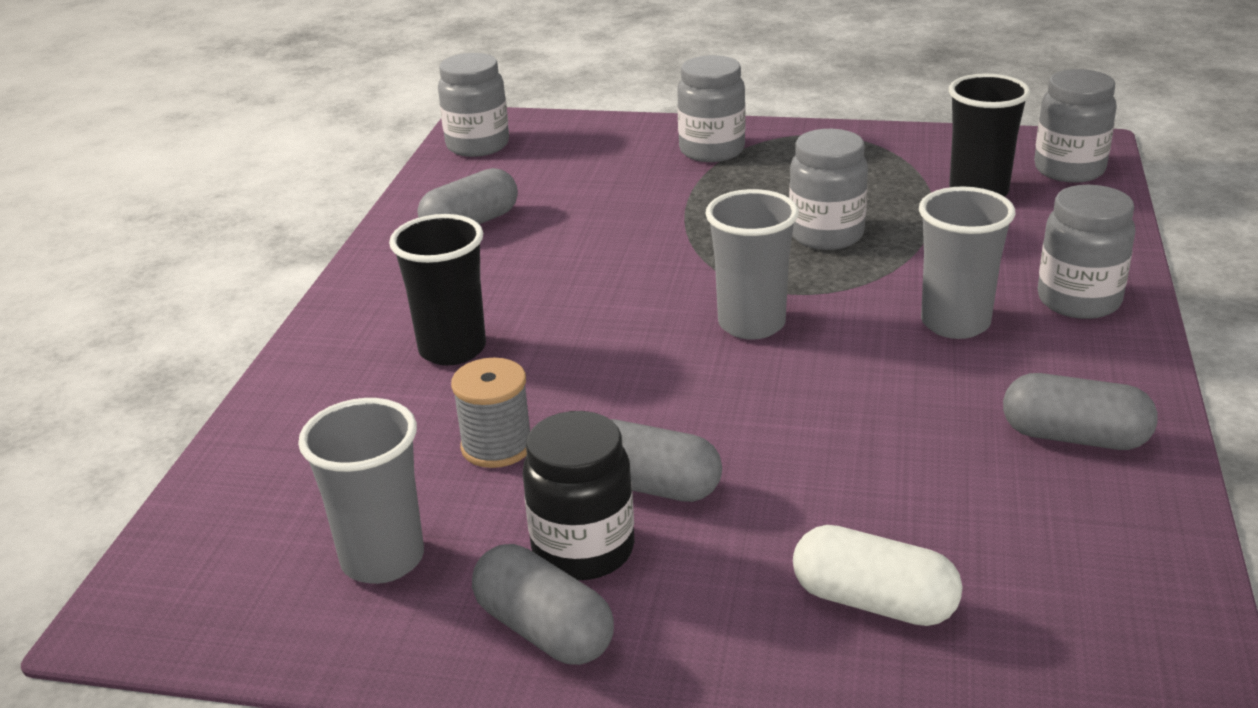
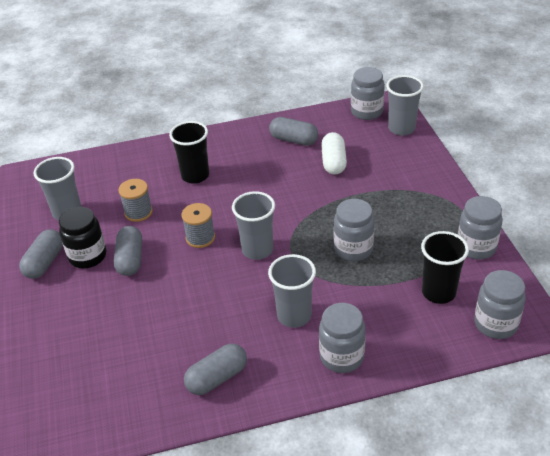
camera: 65 degrees right, 10 degrees up
grey jar [677,55,745,162] -> grey jar moved to [458,196,503,259]
white capsule [793,525,962,626] -> white capsule moved to [321,132,347,174]
grey capsule [1003,373,1158,450] -> grey capsule turned 60 degrees clockwise [184,344,247,395]
none -> grey spool [181,203,215,248]
none -> grey cup [386,75,424,136]

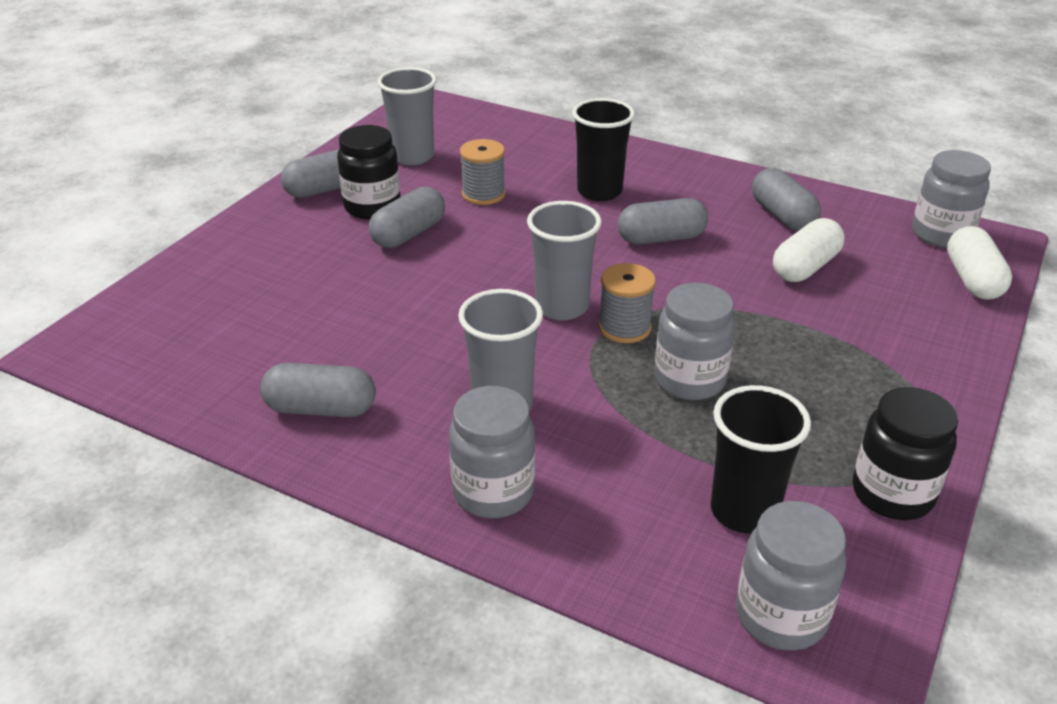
camera: 40 degrees right, 5 degrees down
grey spool [181,203,215,248] -> grey spool moved to [599,263,656,343]
grey cup [386,75,424,136] -> white capsule [947,226,1012,300]
grey jar [458,196,503,259] -> black jar [853,387,958,520]
none -> grey capsule [618,198,708,245]

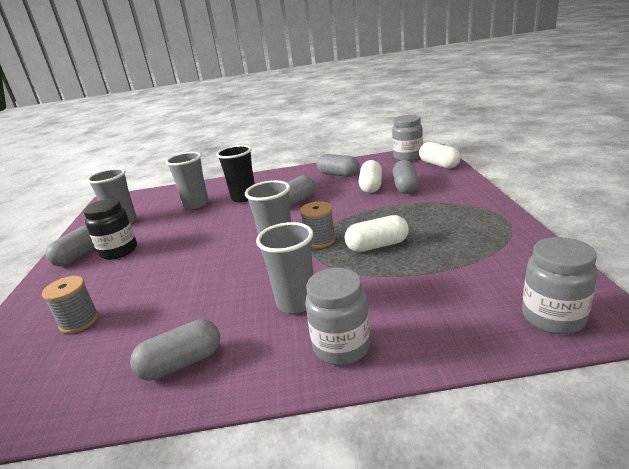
camera: 30 degrees left, 10 degrees down
grey capsule [369,187,445,248] -> grey capsule moved to [393,160,419,194]
grey spool [460,139,505,205] -> grey spool moved to [42,276,99,334]
grey jar [655,283,735,400] -> white capsule [345,215,409,252]
black cup [711,385,811,534] -> none
black jar [853,387,958,520] -> none
none -> grey cup [166,152,209,209]

